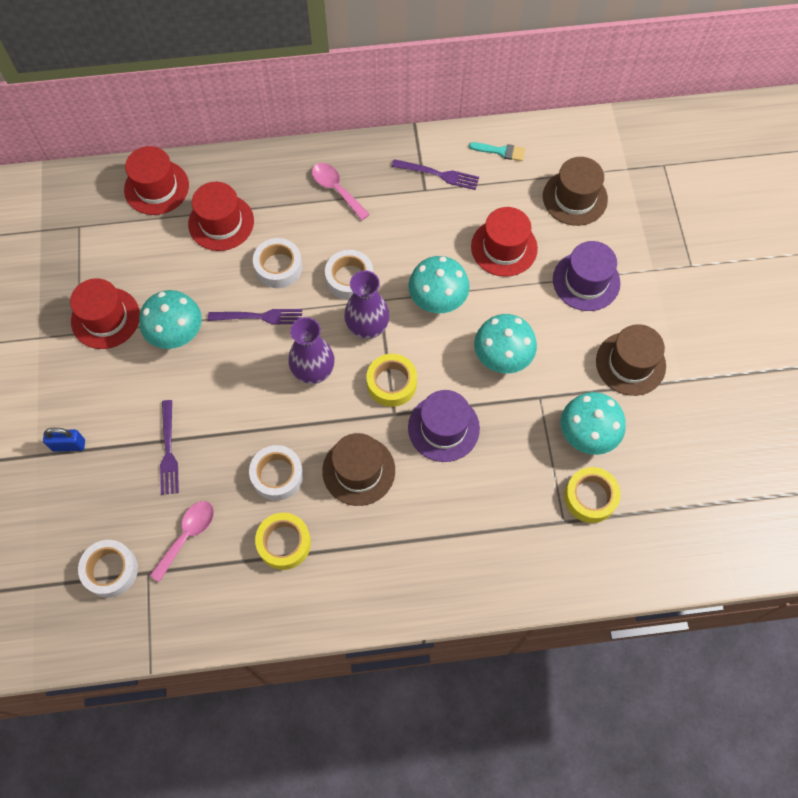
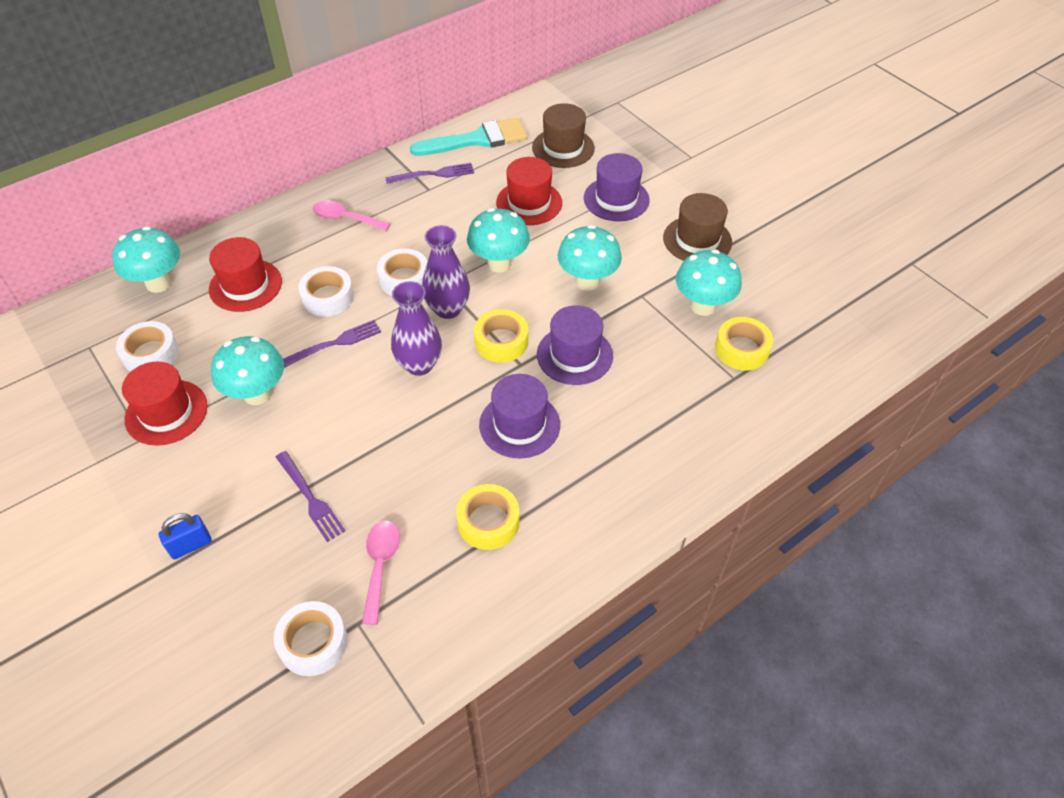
camera: 30 degrees left, 15 degrees down
red hat [124,146,189,215] -> turquoise mushroom [112,226,180,293]
white tape [249,445,303,501] -> white tape moved to [116,321,179,372]
brown hat [322,433,395,506] -> purple hat [479,374,560,458]
turquoise brush [469,142,525,161] -> turquoise brush [410,118,527,156], size x2.13

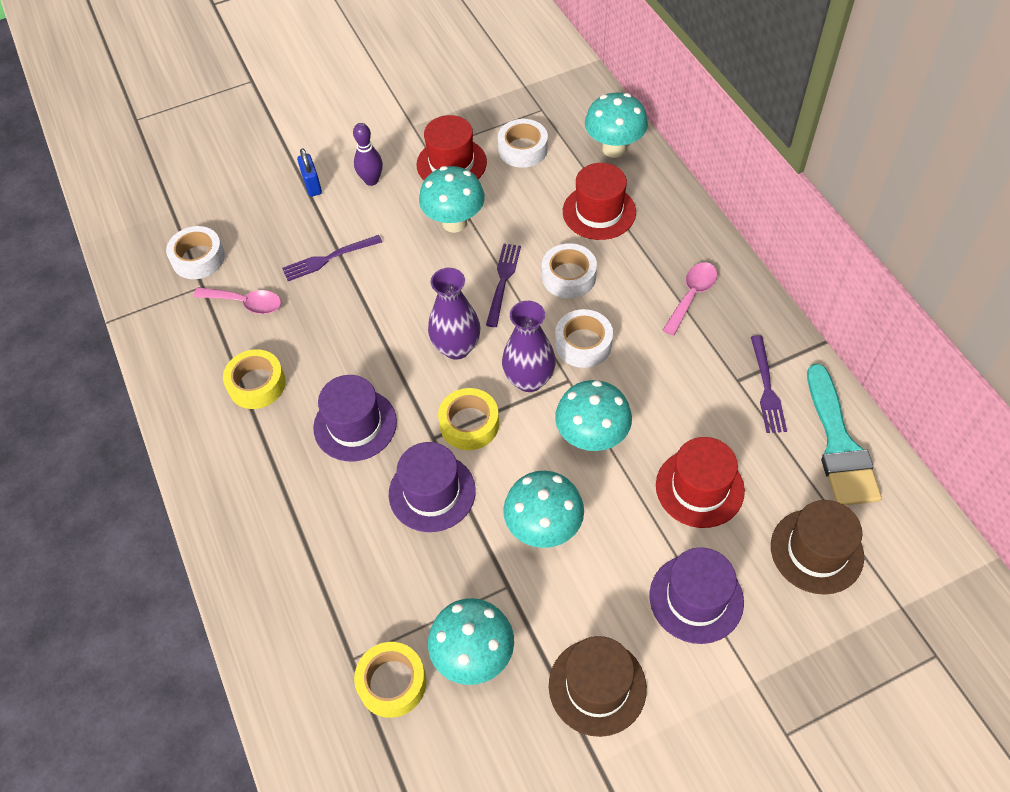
camera: 105 degrees right, 5 degrees up
purple fork [283,320,381,367] -> purple fork turned 150 degrees counterclockwise [486,244,521,327]
none -> purple bowling pin [353,123,383,186]

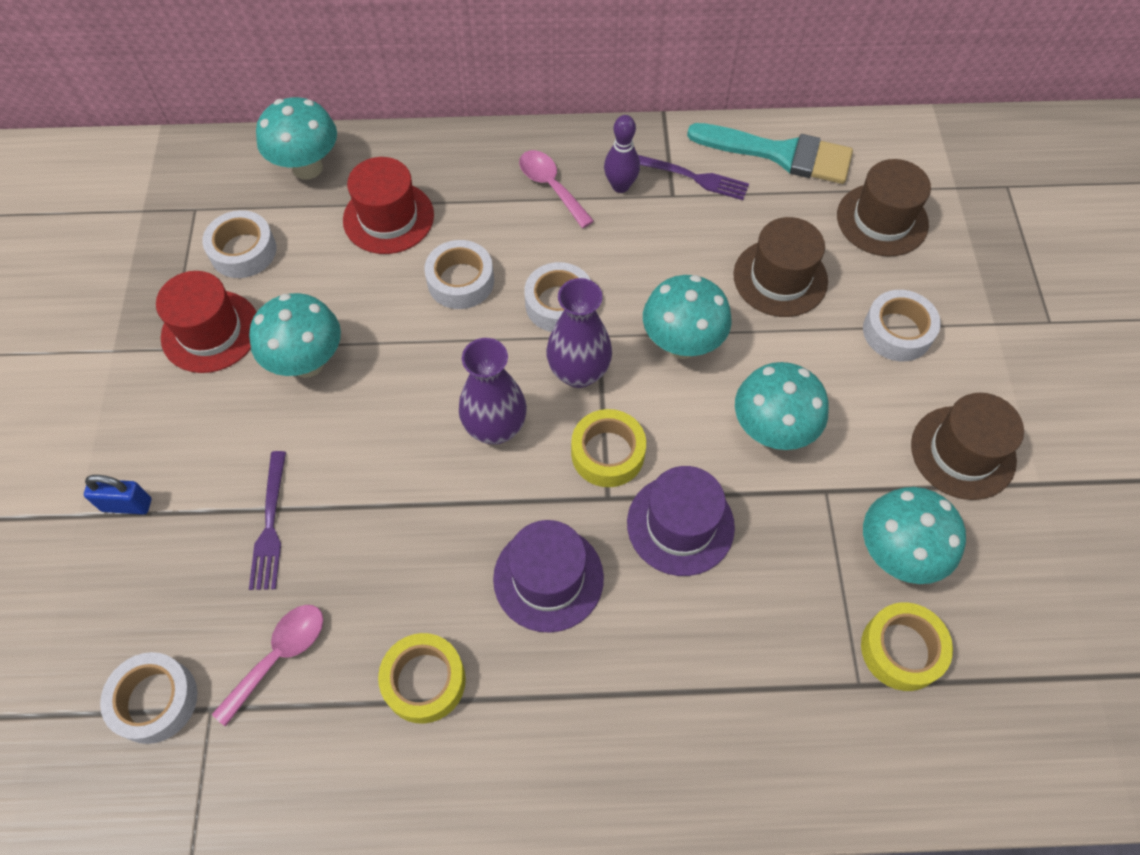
camera: 70 degrees left, 5 degrees up
purple bowling pin [353,123,383,186] -> purple bowling pin moved to [604,115,640,193]
purple fork [486,244,521,327] -> none
purple hat [650,547,744,644] -> white tape [863,290,941,361]
red hat [656,437,745,528] -> brown hat [733,217,828,317]

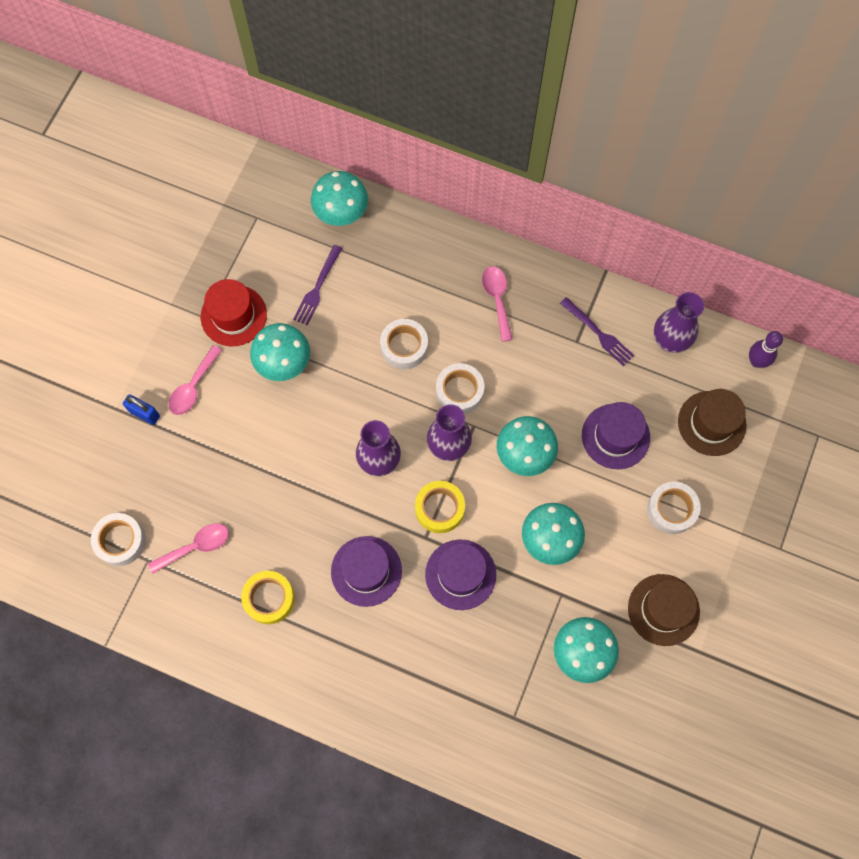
camera: 25 degrees right, 10 degrees up
white tape [202,210,276,278] -> none
purple fork [249,451,286,590] -> purple fork moved to [293,245,342,326]
red hat [343,157,434,254] -> none
purple bowling pin [604,115,640,193] -> purple bowling pin moved to [749,331,783,368]
turquoise brush [687,123,853,184] -> purple vase [654,292,704,353]
brown hat [733,217,828,317] -> purple hat [582,402,650,469]
yellow tape [861,602,953,691] -> none
none -> pink spoon [169,345,222,415]

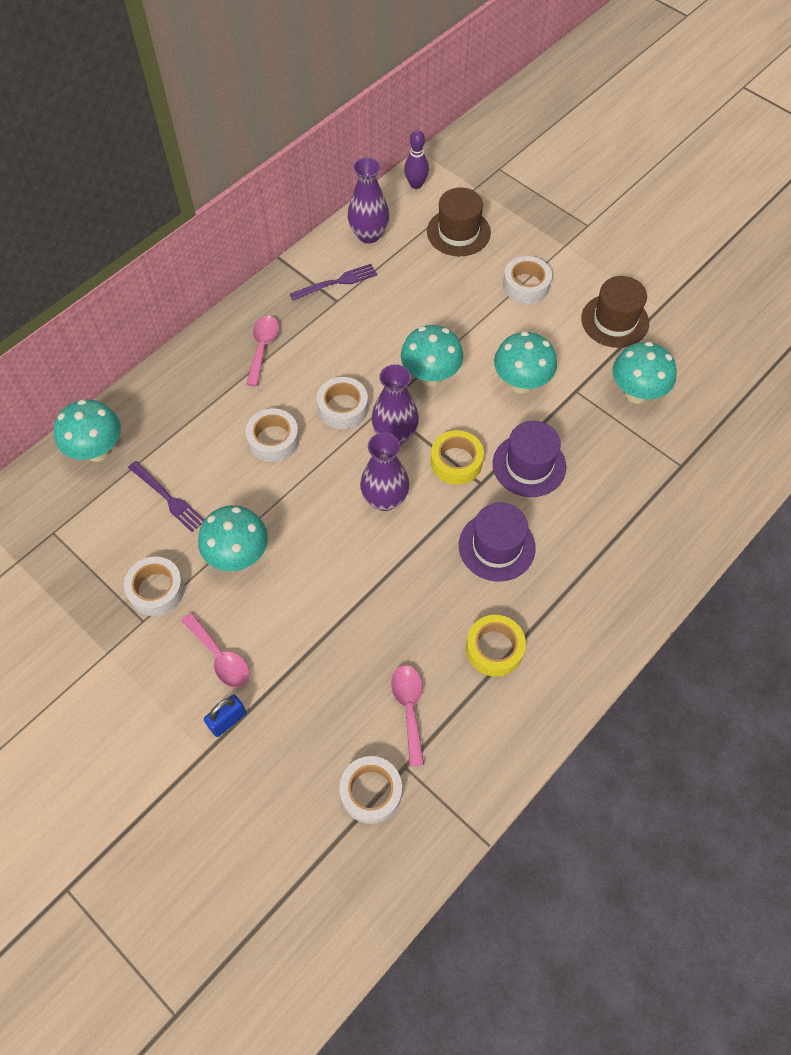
camera: 70 degrees left, 10 degrees down
red hat [201,279,267,346] -> white tape [124,556,185,616]
pink spoon [482,266,513,342] -> pink spoon turned 90 degrees clockwise [246,316,279,386]
purple hat [582,402,650,469] -> none

